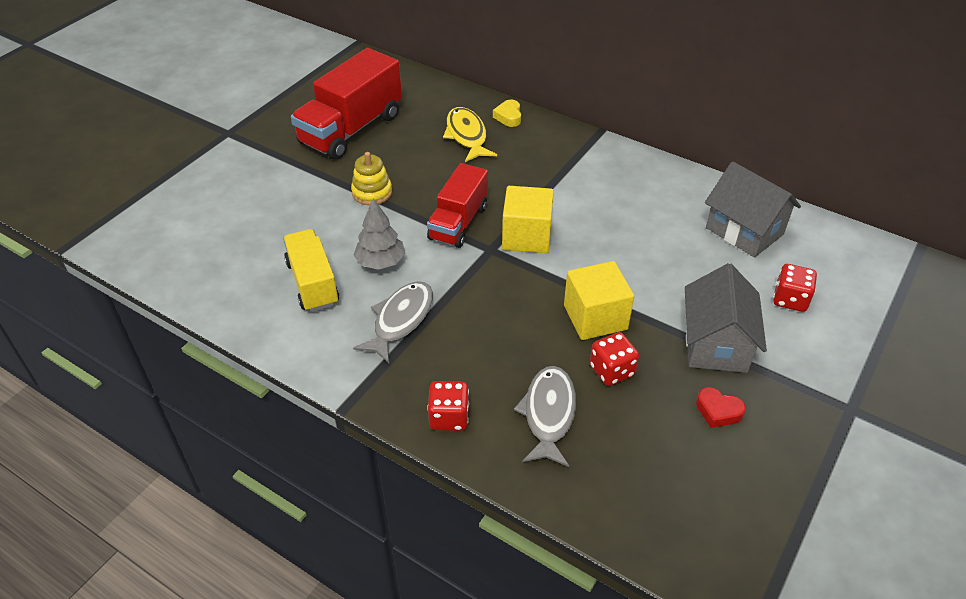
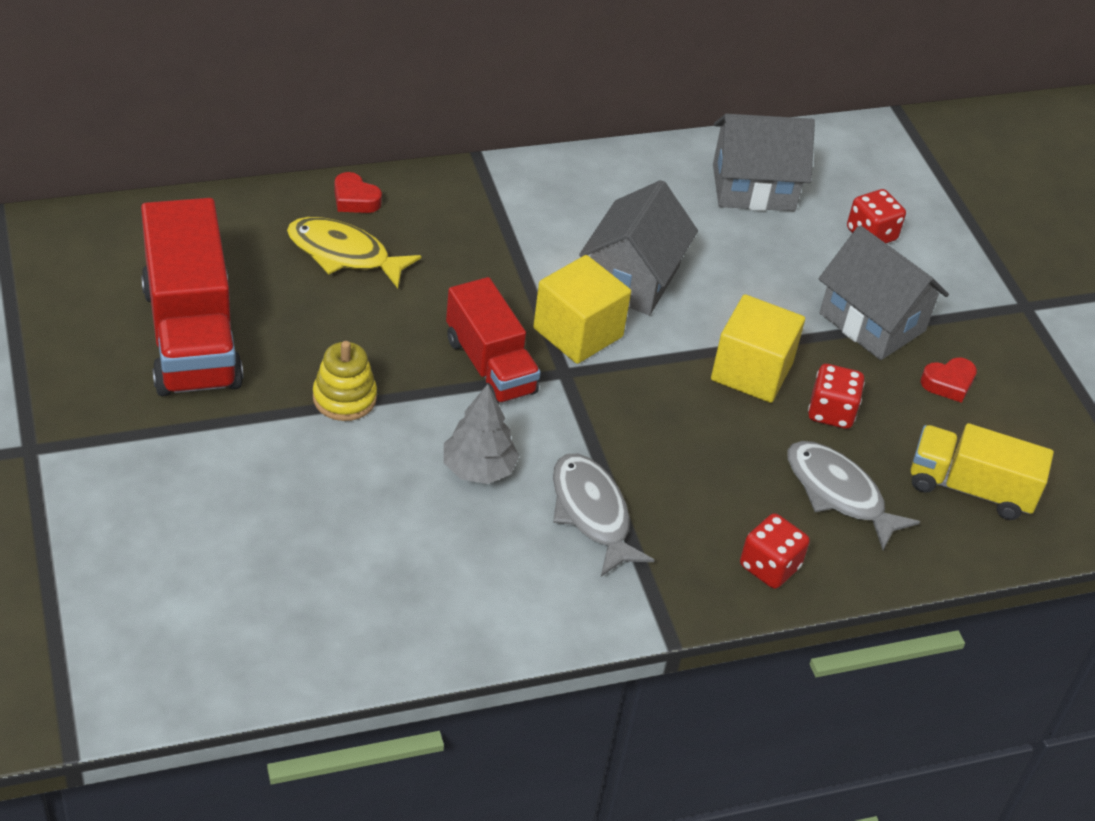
camera: 55 degrees left, 0 degrees up
yellow truck [283,229,339,312] -> yellow truck moved to [911,423,1054,520]
yellow heart [493,99,521,127] -> red heart [335,172,382,213]
none -> grey house [579,180,698,315]

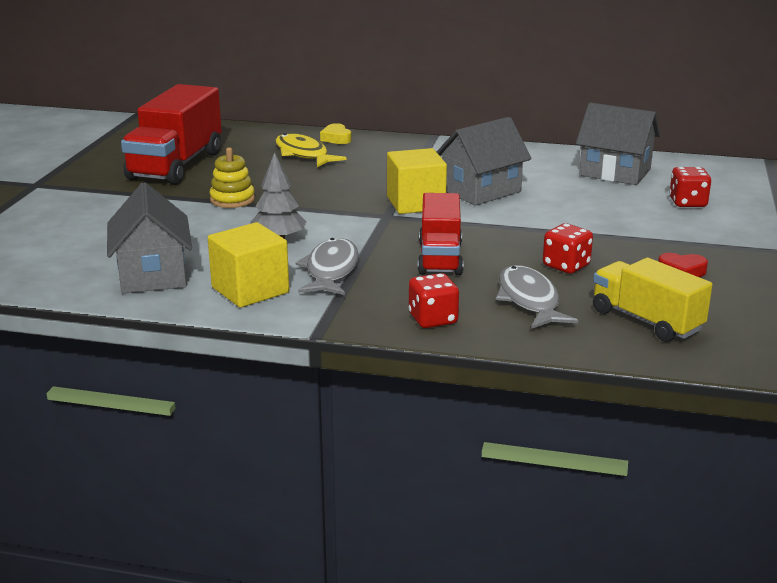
camera: 35 degrees right, 20 degrees down
red heart [335,172,382,213] -> yellow heart [320,123,352,144]
red truck [446,277,541,403] -> red truck moved to [418,193,463,275]
yellow cube [711,294,805,403] -> yellow cube moved to [208,222,289,308]
grey house [819,225,949,360] -> grey house moved to [107,182,192,293]

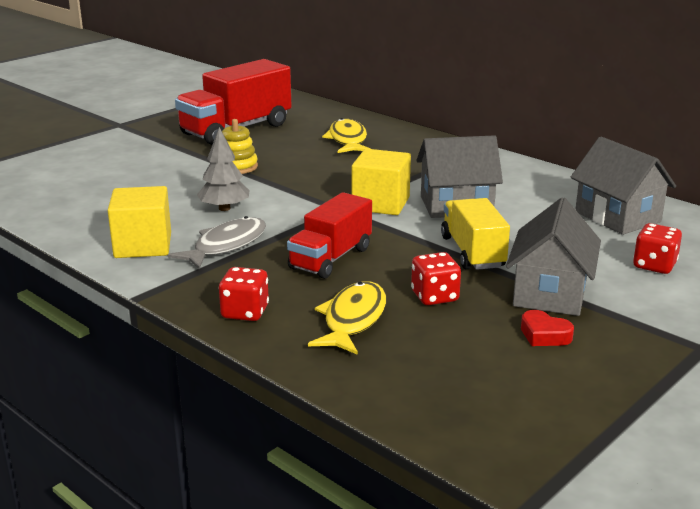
camera: 30 degrees right, 0 degrees up
grey house [107,182,192,293] -> grey house moved to [506,198,601,316]
yellow heart [320,123,352,144] -> none
grey fish [496,265,578,329] -> yellow fish [308,281,386,355]
yellow truck [593,258,713,342] -> yellow truck moved to [441,198,510,270]

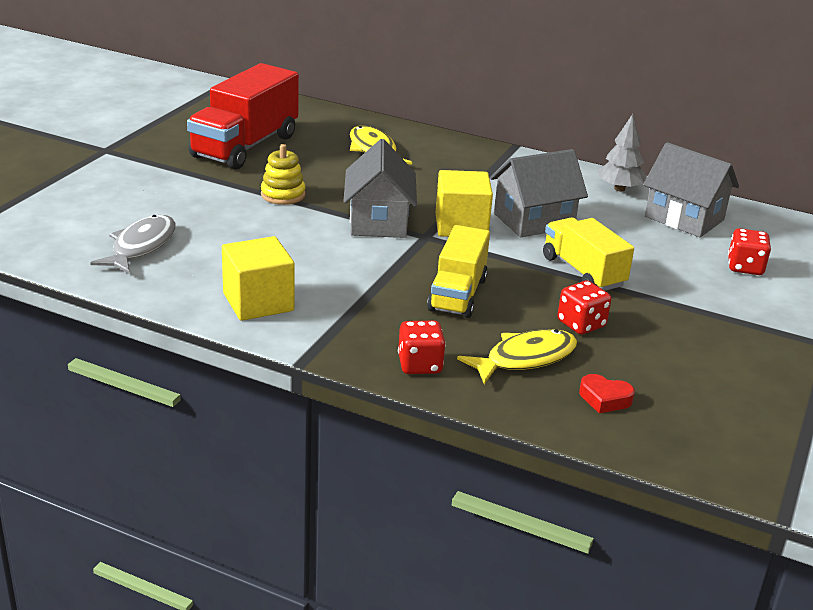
camera: 20 degrees left, 5 degrees up
grey fish [168,216,266,269] -> grey fish moved to [90,215,176,274]
grey tree [197,127,249,211] -> grey tree moved to [597,114,647,191]
red truck [287,192,372,279] -> yellow truck [427,225,490,318]
yellow fish [308,281,386,355] -> yellow fish turned 60 degrees clockwise [457,329,577,385]
grey house [506,198,601,316] -> grey house moved to [343,139,417,238]
red heart [521,310,574,346] -> red heart moved to [579,374,635,413]

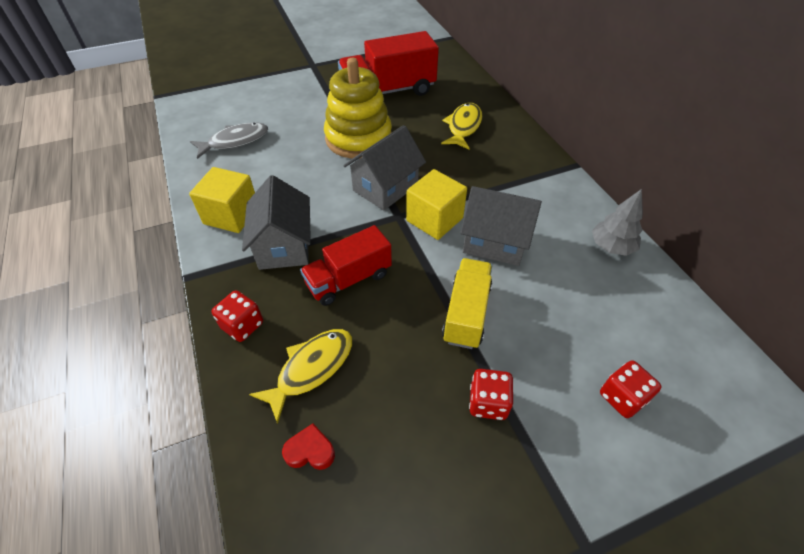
camera: 45 degrees right, 20 degrees up
yellow stacking toy [261,144,306,205] -> yellow stacking toy [324,58,392,159], size x2.04
yellow truck [427,225,490,318] -> red truck [300,225,392,306]
yellow fish [457,329,577,385] -> yellow fish turned 60 degrees counterclockwise [249,329,352,424]
red dice [558,281,611,335] -> red dice moved to [469,369,514,420]
red heart [579,374,635,413] -> red heart turned 120 degrees clockwise [282,423,335,470]
grey house [643,142,739,237] -> grey house moved to [242,175,311,270]

